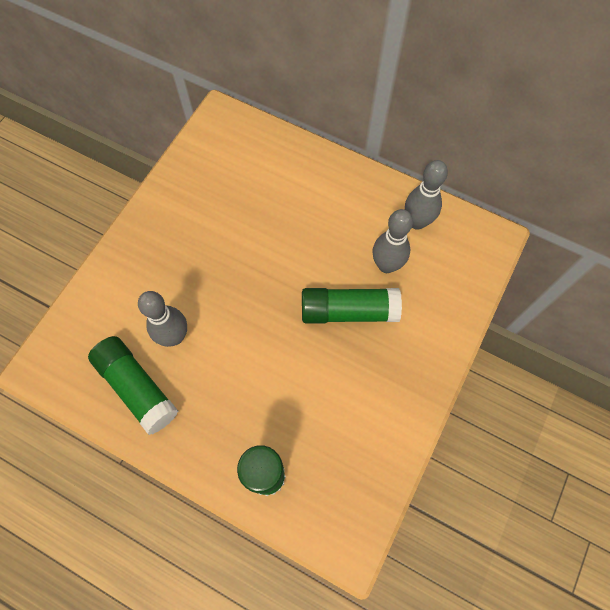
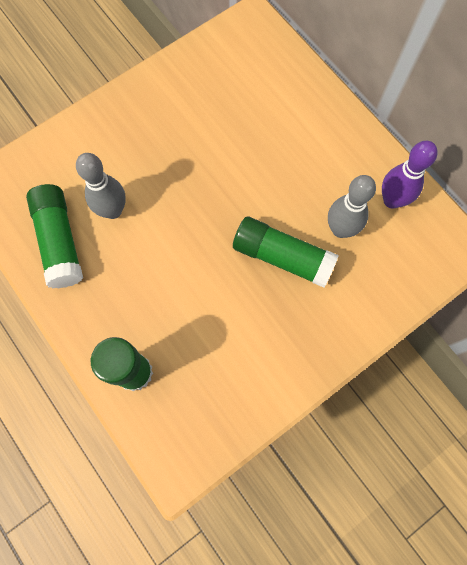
camera: 25 degrees right, 5 degrees up
grey bowling pin [405,160,448,230] -> purple bowling pin [382,141,438,209]

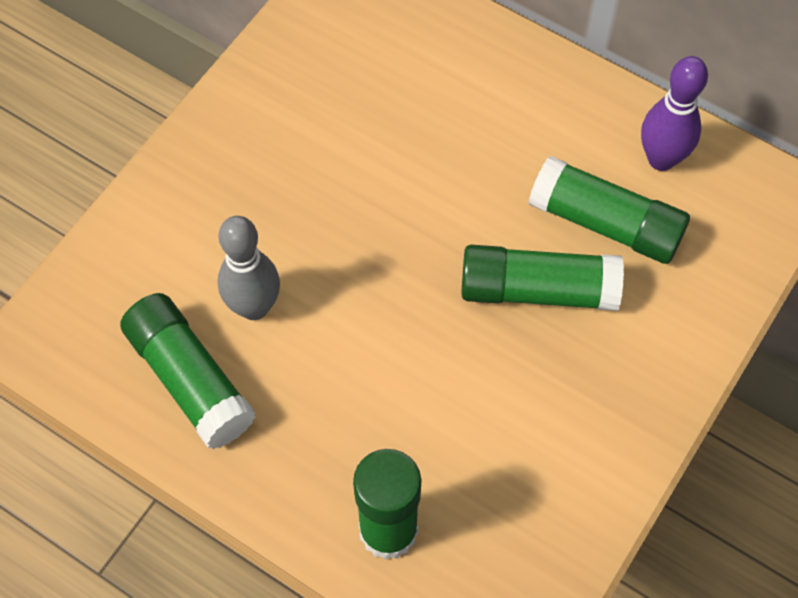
camera: 20 degrees left, 10 degrees down
grey bowling pin [328,175,376,238] -> green glue stick [528,156,690,264]

